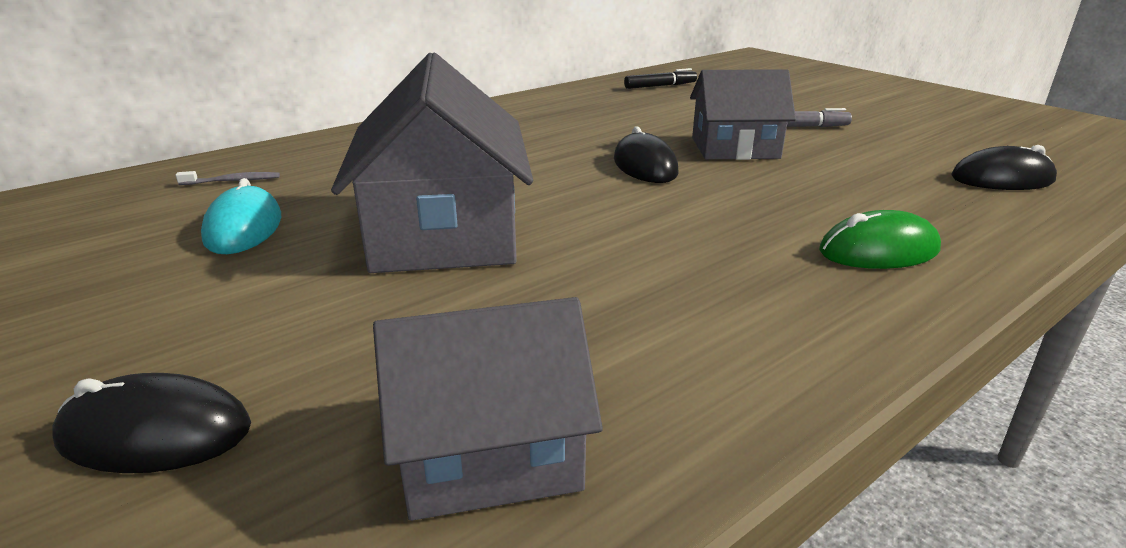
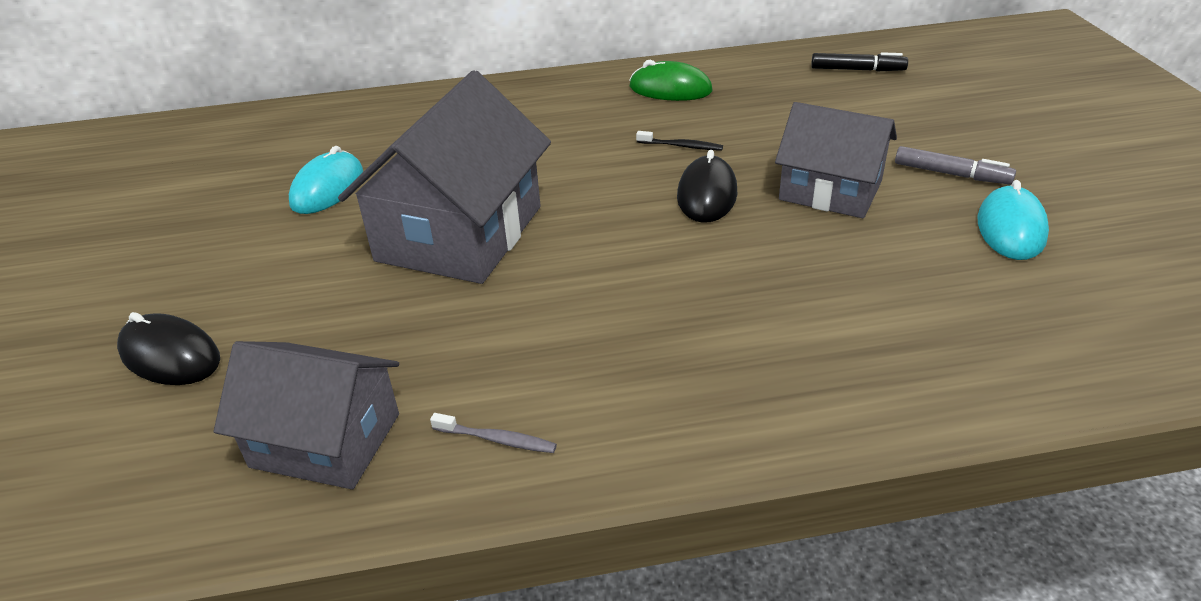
camera: 30 degrees right, 10 degrees up
grey toothbrush [176,171,280,185] -> grey toothbrush moved to [430,413,557,453]
green mouse [819,210,941,269] -> green mouse moved to [630,60,713,101]
black mouse [951,145,1057,190] -> none
none -> black toothbrush [636,131,723,151]
none -> turquoise mouse [978,180,1049,260]

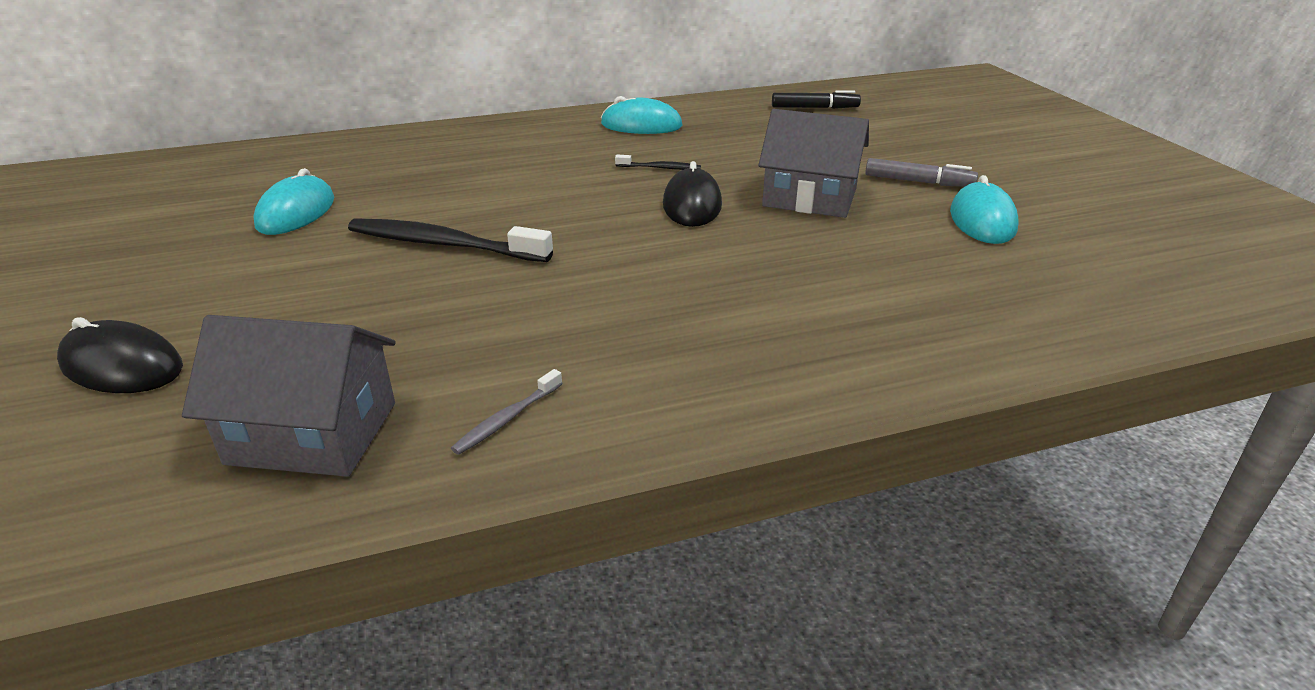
camera: 10 degrees left, 5 degrees down
grey house [338,70,551,284] -> black toothbrush [348,219,553,262]
grey toothbrush [430,413,557,453] -> grey toothbrush turned 120 degrees clockwise [451,369,563,455]
green mouse [630,60,713,101] -> turquoise mouse [601,96,682,134]

